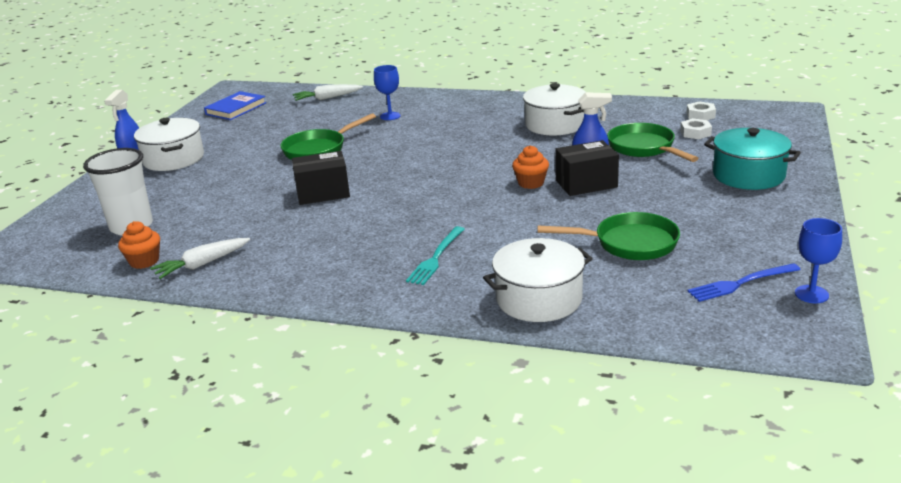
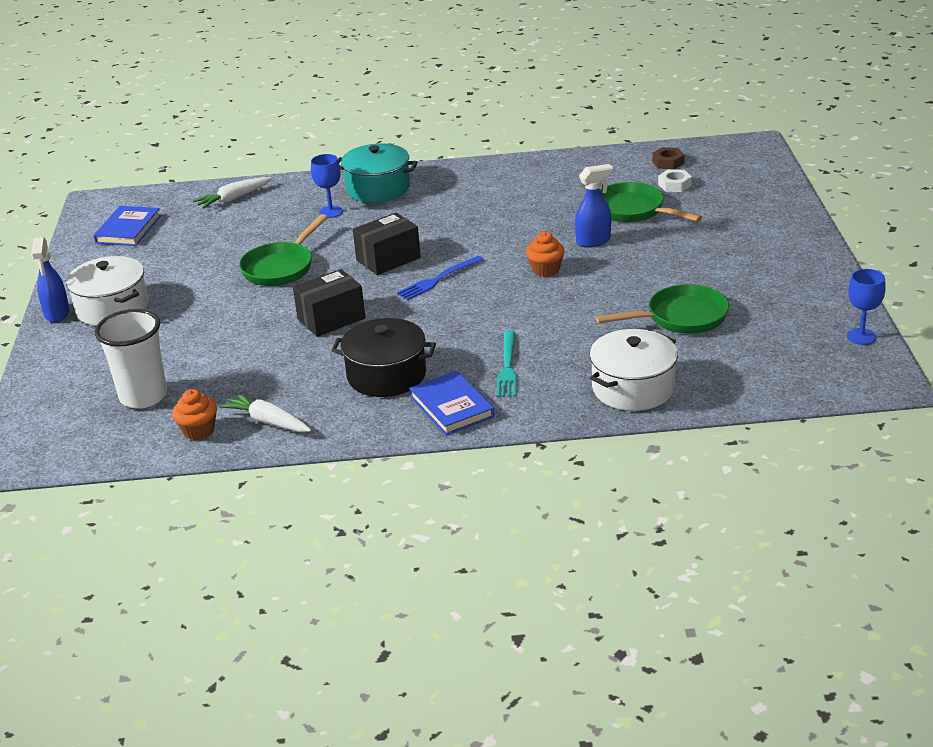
camera: 20 degrees left, 5 degrees up
white carrot [150,238,250,279] -> white carrot turned 90 degrees clockwise [219,392,311,432]
white pot [523,83,585,135] -> none
black box [555,140,619,196] -> black box moved to [353,212,421,275]
white nut [687,101,716,120] -> brown nut [652,147,685,169]
blue fork [687,263,801,302] -> blue fork moved to [397,256,484,300]
turquoise pot [704,128,801,190] -> turquoise pot moved to [338,144,418,203]
none -> black pot [331,318,436,397]
none -> blue book [409,371,495,435]

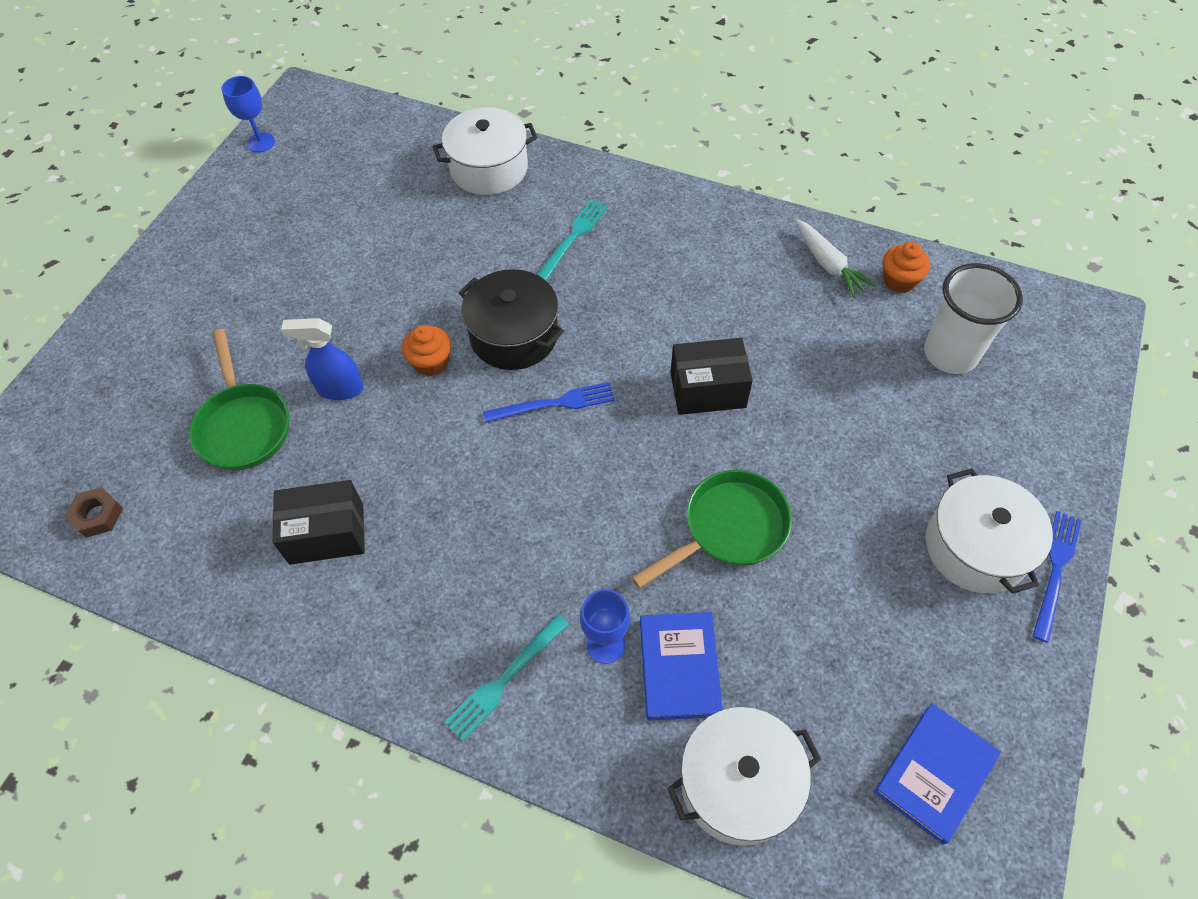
camera: 155 degrees left, 25 degrees up
blue spray bottle [31,237,70,323] -> blue fork [1032,511,1081,643]
white carrot [193,177,272,209] -> white pot [667,707,821,846]
black pot [331,318,436,397] -> black pot moved to [459,269,564,370]
turquoise pot [338,144,418,203] -> turquoise fork [444,614,569,741]
black box [353,212,421,275] -> black box moved to [273,480,365,565]
blue book [409,371,495,435] -> blue book moved to [640,612,723,720]
green pan [596,284,729,334] -> none
white nut [658,169,692,192] -> none

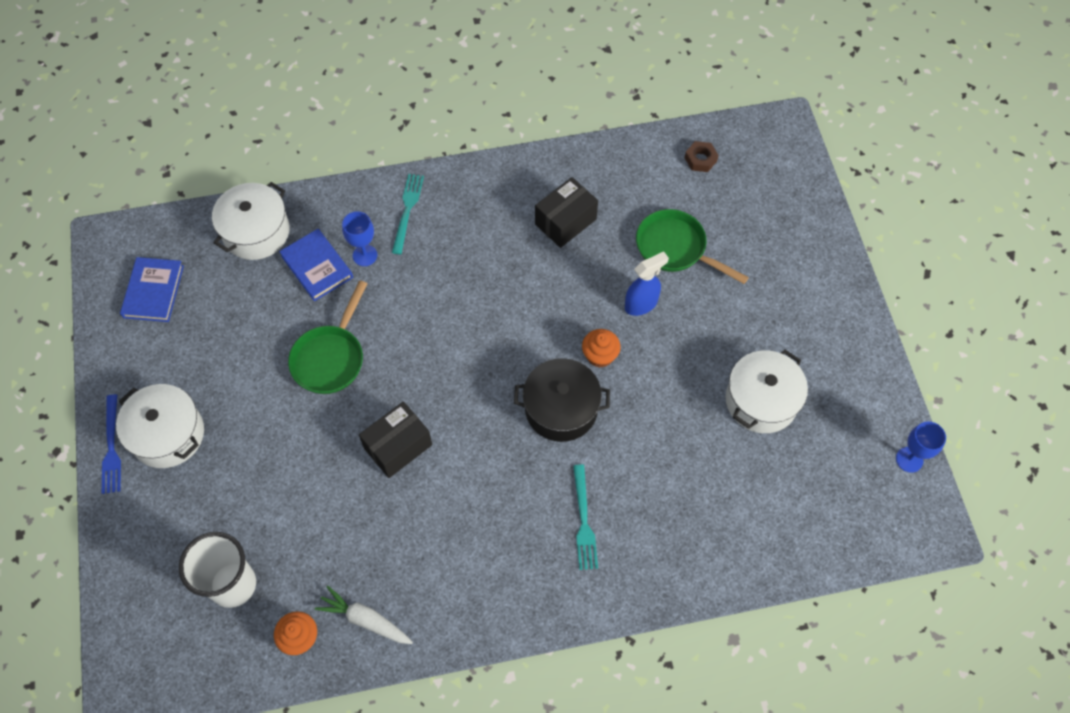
camera: 145 degrees right, 5 degrees up
white pot [433,107,538,195] -> white pot moved to [726,350,808,433]
blue fork [483,382,615,423] -> none

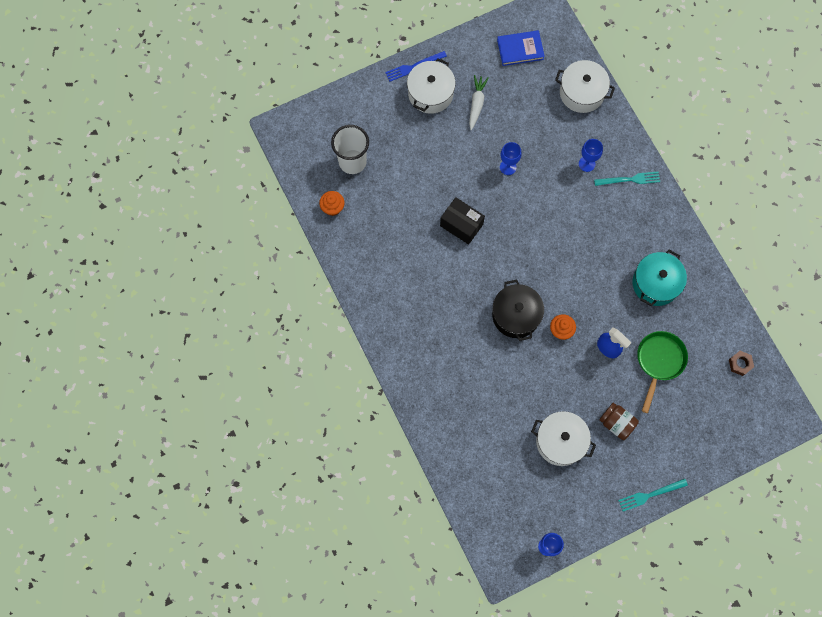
camera: 75 degrees right, 10 degrees up
blue book [279,229,353,301] -> none
green pan [288,280,367,394] -> blue goblet [500,142,522,175]
white carrot [315,586,413,644] -> white carrot moved to [469,75,489,130]
black box [535,177,598,248] -> turquoise pot [633,250,687,306]
turquoise fork [573,464,598,570] -> turquoise fork moved to [618,479,688,512]
none -> brown jar [599,403,639,440]

